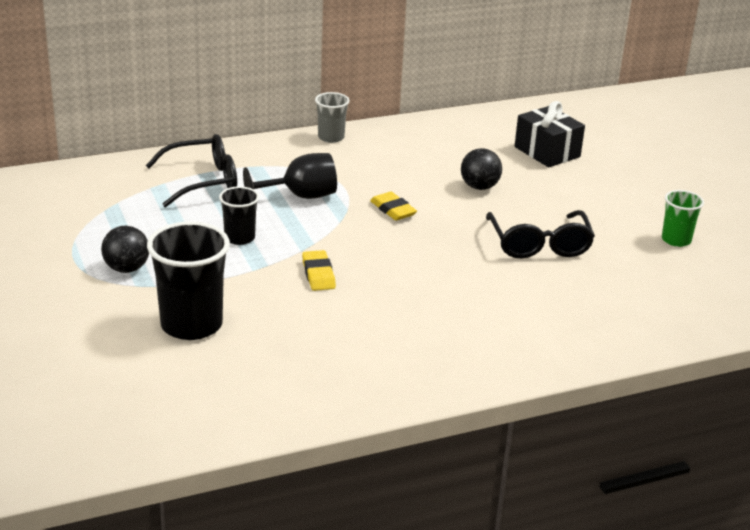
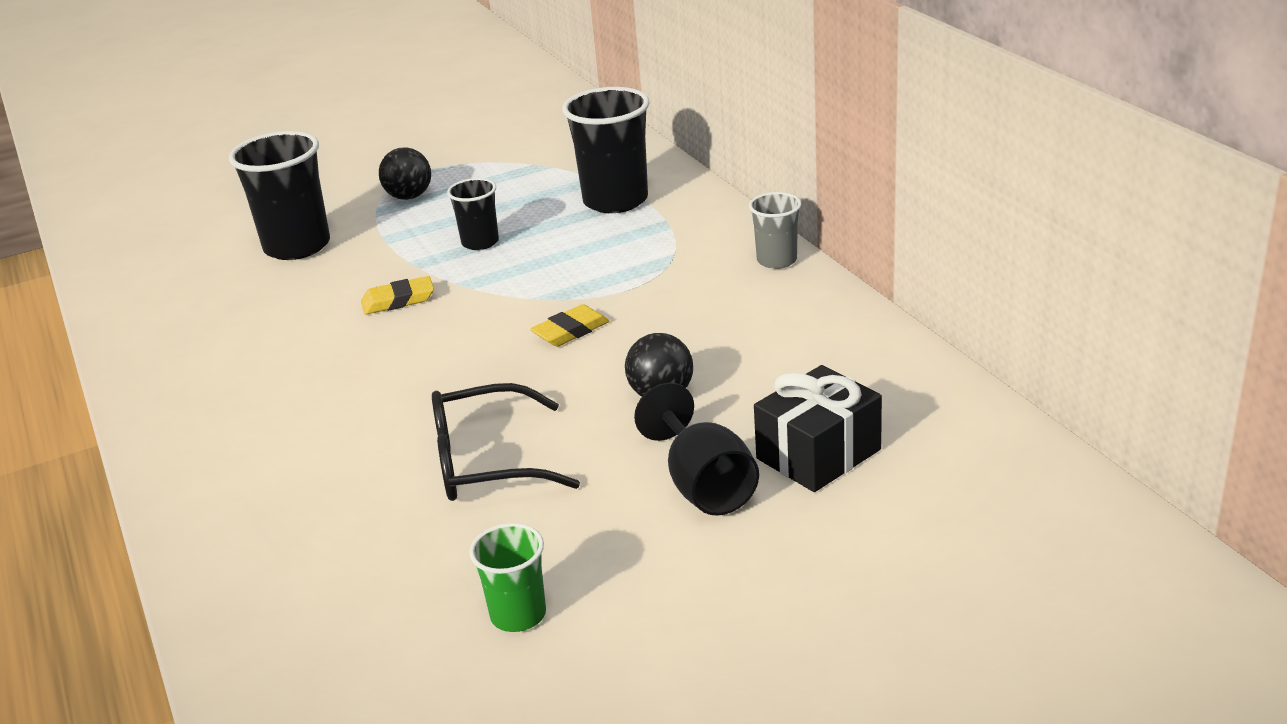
camera: 90 degrees right, 0 degrees up
black glasses [146,134,237,207] -> black cup [562,87,650,213]
black goblet [243,153,337,199] -> black goblet moved to [634,382,759,516]

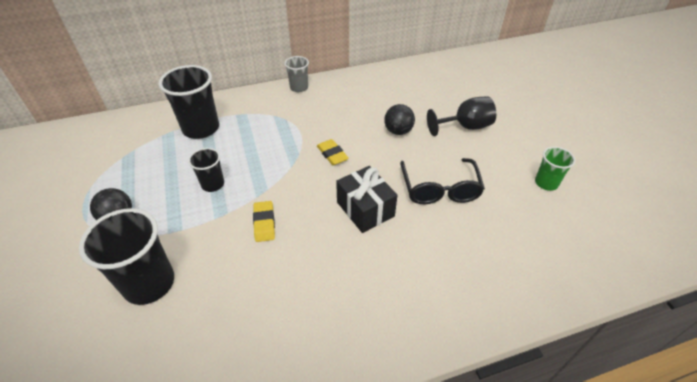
camera: 85 degrees left, 15 degrees up
black gift [754,365,882,492] -> black gift moved to [336,166,398,233]

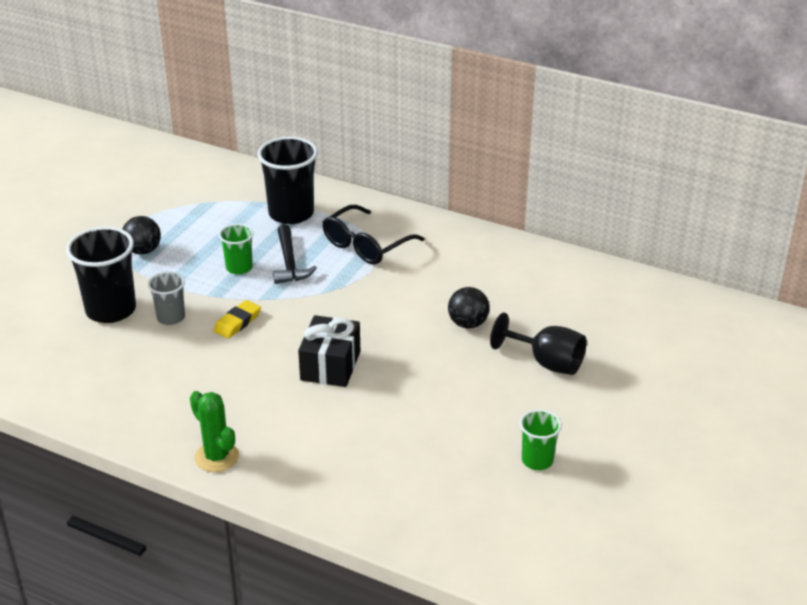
camera: 45 degrees right, 10 degrees down
black cup [188,148,224,192] -> green cup [219,224,254,275]
grey cup [284,56,309,92] -> grey cup moved to [148,272,185,325]
yellow eraser [317,139,349,165] -> none
black glasses [400,158,485,204] -> black glasses moved to [322,205,425,264]
none -> green cactus [190,391,239,472]
none -> black hammer [273,224,317,284]

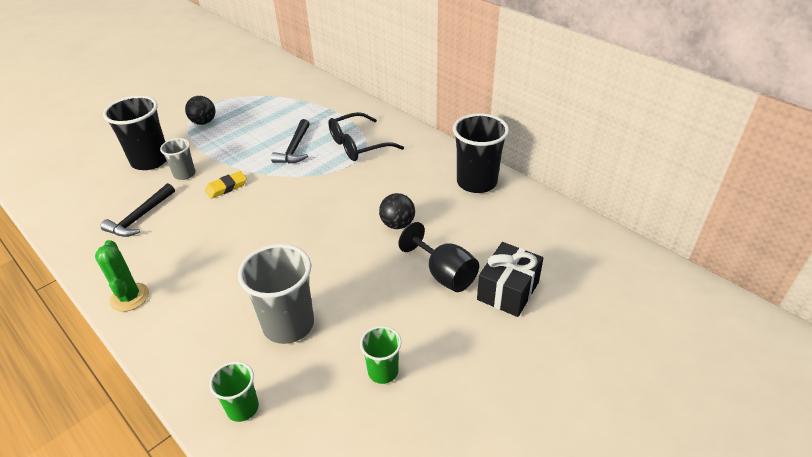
camera: 20 degrees right, 5 degrees up
green cup [219,224,254,275] -> green cup moved to [209,361,259,422]
black cup [257,137,318,224] -> black cup moved to [453,113,509,193]
black gift [298,315,360,387] -> black gift moved to [477,242,543,317]
none -> black hammer [100,183,175,237]
none -> grey cup [238,244,314,344]

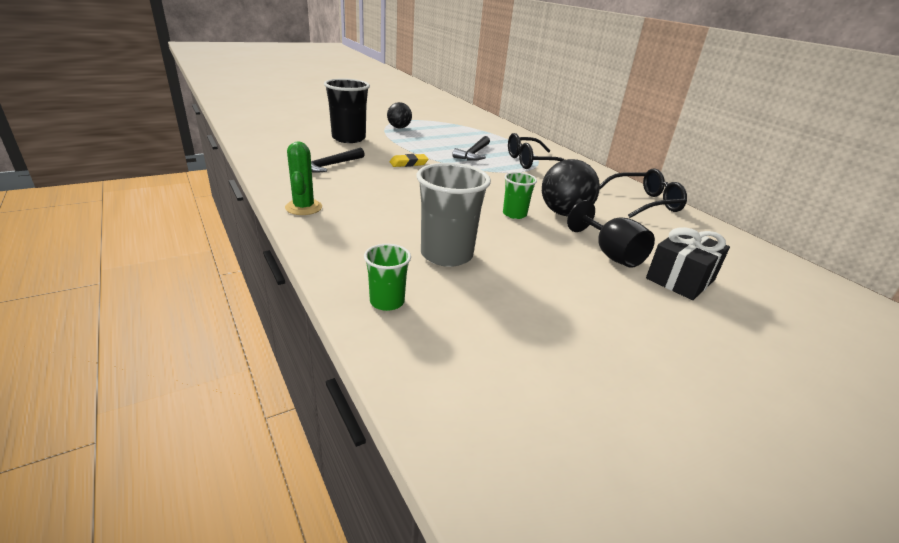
camera: 10 degrees right, 10 degrees down
grey cup [160,138,195,180] -> none
green cup [360,326,402,384] -> green cup moved to [503,172,537,219]
black ball [379,193,415,229] -> black ball [542,159,600,216], size x1.57
black cup [453,113,509,193] -> black glasses [600,168,687,218]

